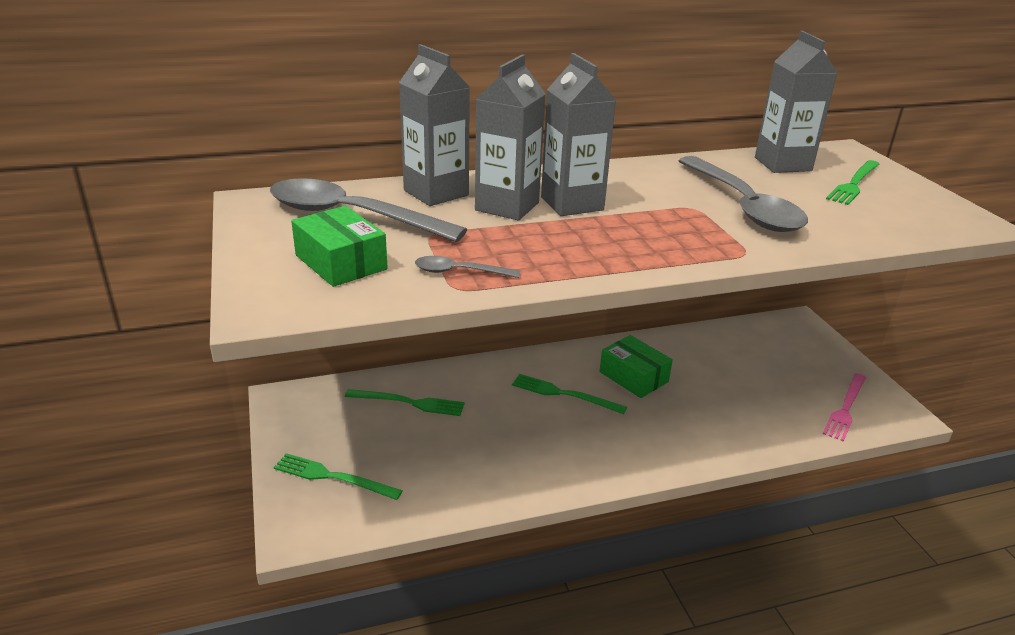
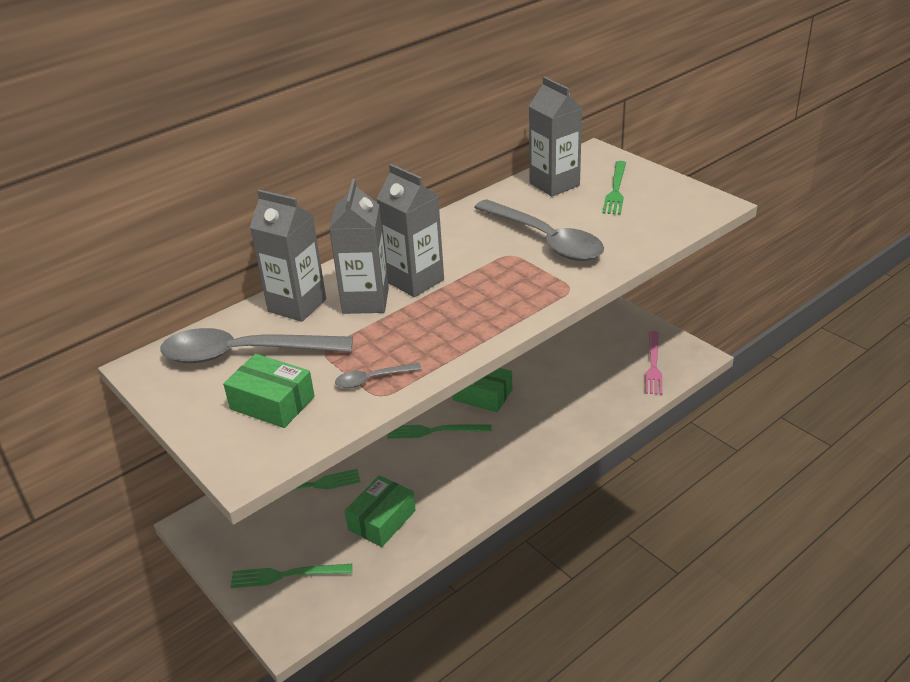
camera: 20 degrees left, 5 degrees up
none -> green box [345,475,416,547]

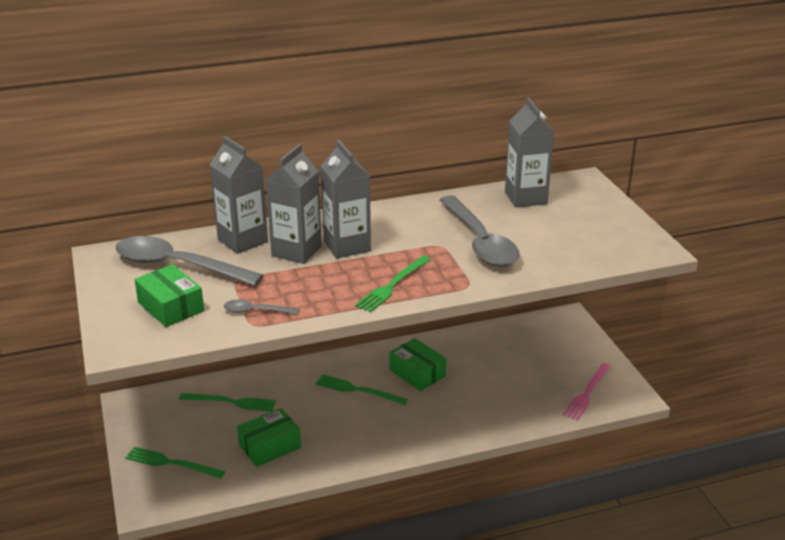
camera: 20 degrees right, 5 degrees down
green fork [602,161,626,215] -> green fork moved to [355,256,431,312]

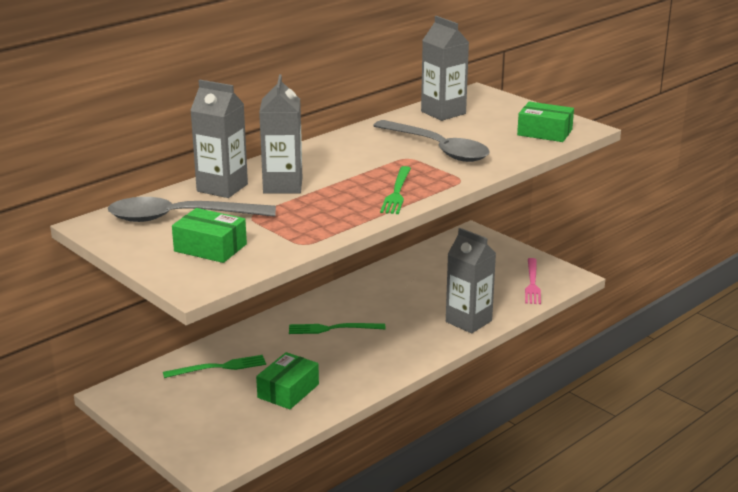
camera: 25 degrees left, 5 degrees down
green fork [125,447,225,479] -> none
grey spoon [224,300,299,315] -> none
grey carton [321,139,371,259] -> grey carton moved to [446,228,496,333]
green box [389,338,447,391] -> green box moved to [517,102,574,142]

